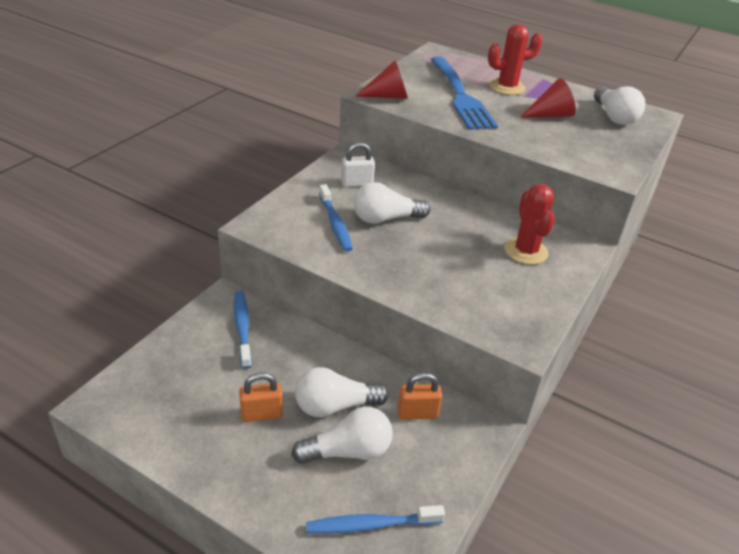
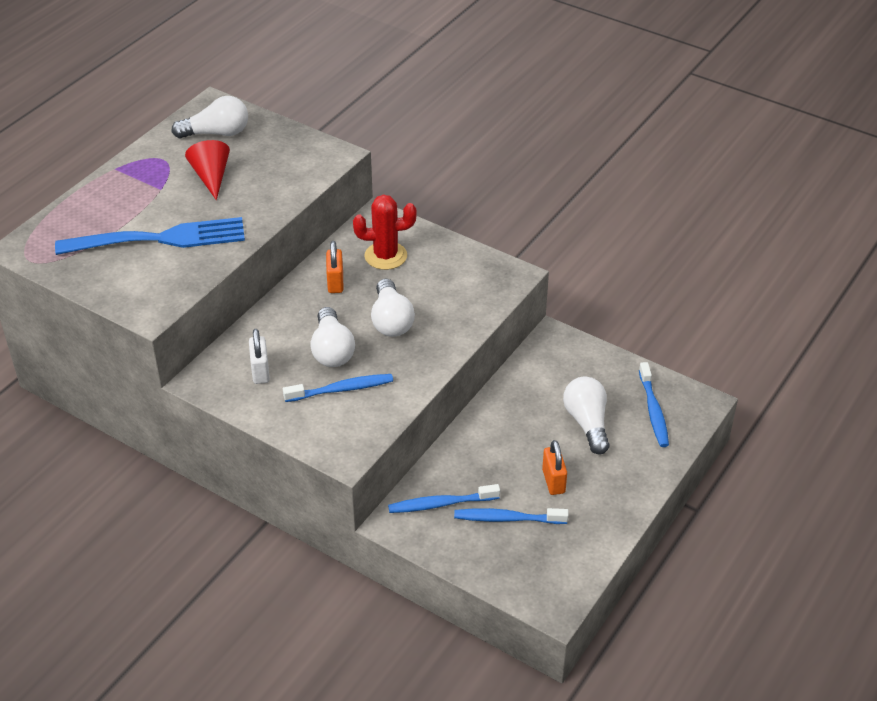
camera: 85 degrees left, 5 degrees up
white light bulb [295,367,389,417] -> white light bulb moved to [371,279,415,337]
red cone [355,60,408,99] -> none
orange padlock [398,373,442,420] -> orange padlock moved to [326,241,343,293]
red cactus [488,24,543,95] -> none
none -> blue toothbrush [454,508,569,524]

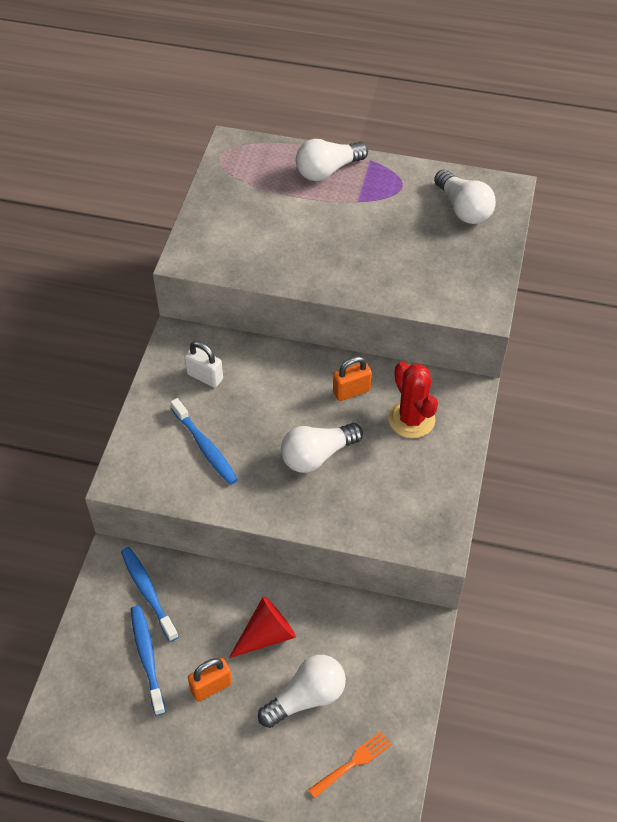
camera: 70 degrees right, 10 degrees up
blue fork [55,217,245,255] -> none
red cone [185,140,230,200] -> red cone moved to [229,596,296,658]
white padlock [249,329,270,384] -> white padlock turned 60 degrees clockwise [184,341,223,388]
white light bulb [310,307,355,367] -> white light bulb moved to [296,139,368,181]
blue toothbrush [639,362,669,447] -> orange fork [308,731,392,798]

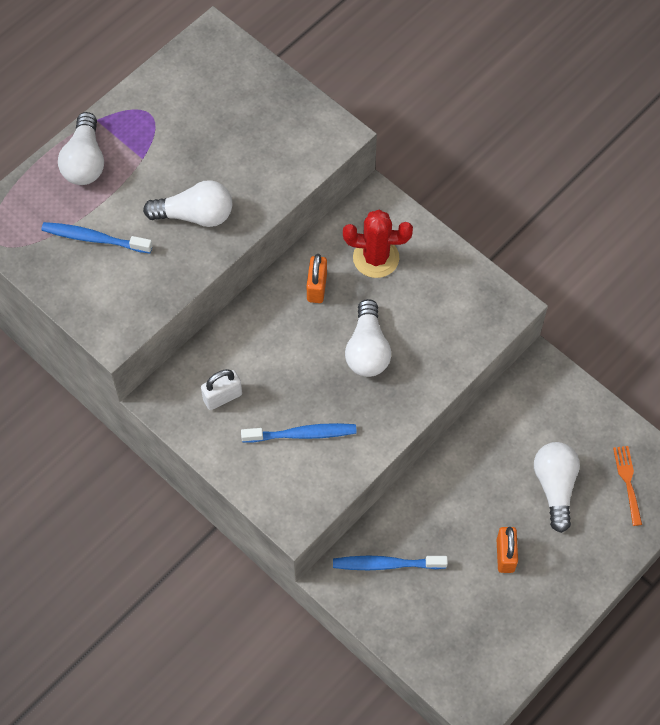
camera: 60 degrees left, 10 degrees up
blue toothbrush [131,605,166,716] -> blue toothbrush moved to [41,222,153,253]
red cone [229,596,296,658] -> none
white light bulb [434,169,496,224] -> white light bulb moved to [143,180,232,227]

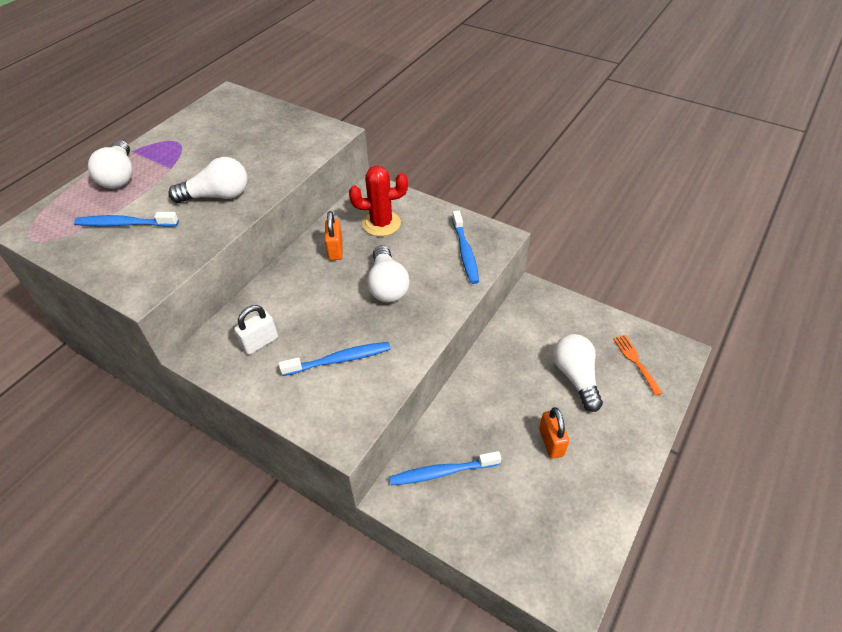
camera: 10 degrees left, 15 degrees down
none -> blue toothbrush [452,211,479,284]

